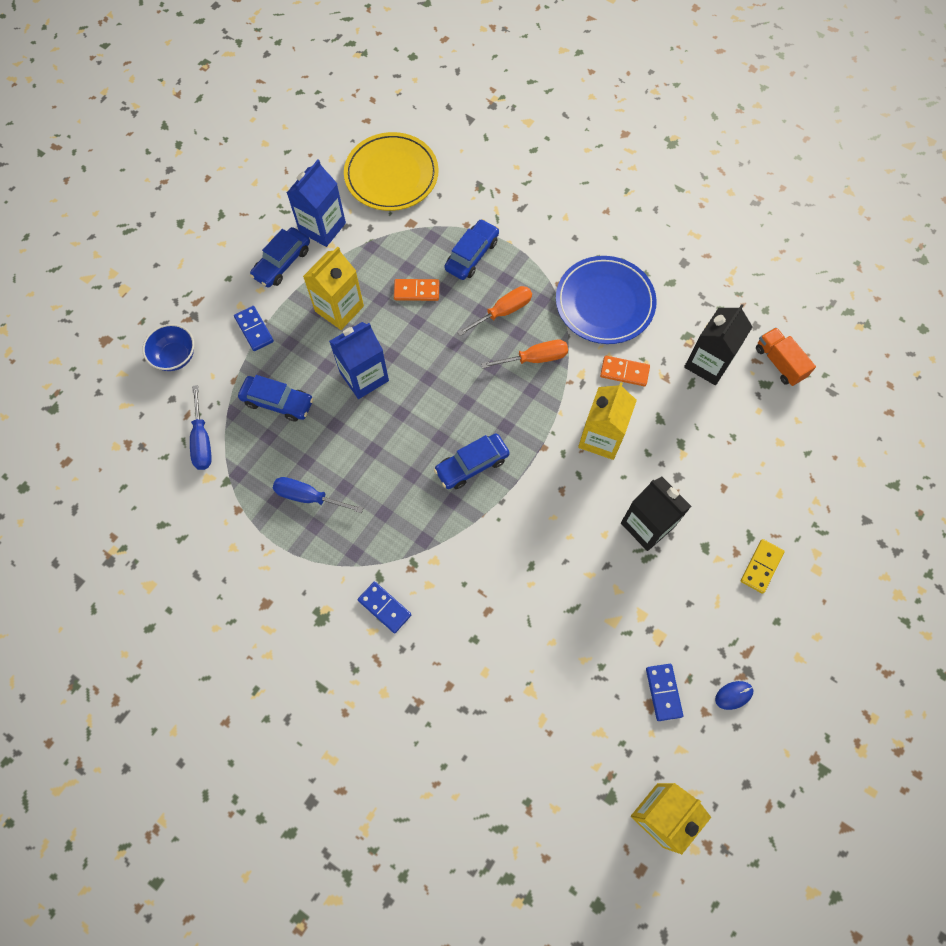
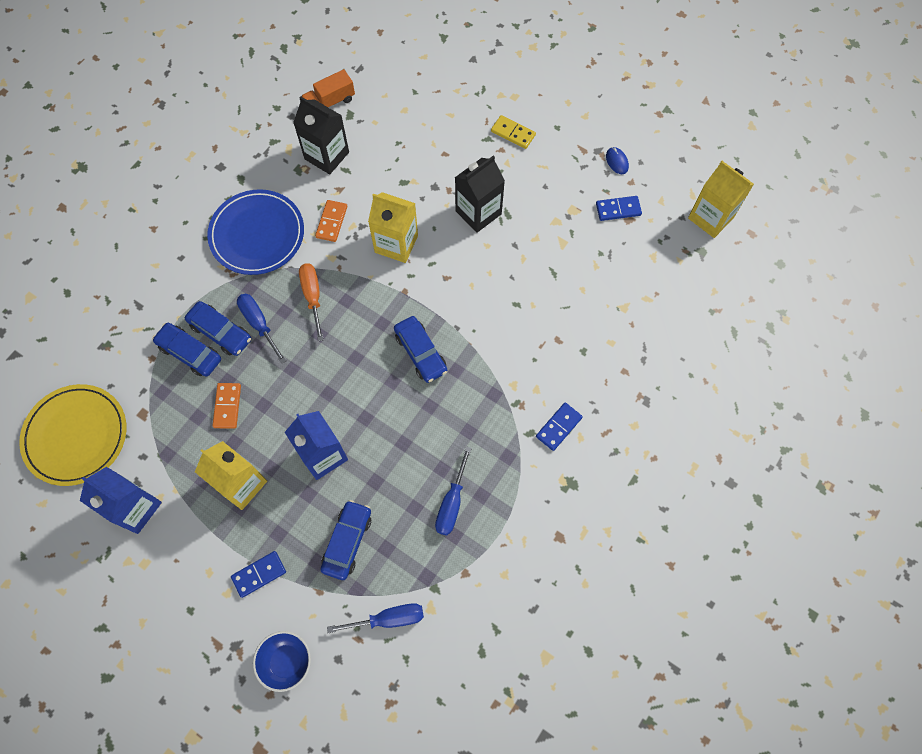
camera: 90 degrees left, 0 degrees up
blue car [250,227,310,287] -> blue car moved to [185,301,251,356]
orange screwdriver [457,286,532,336] -> blue screwdriver [237,293,287,364]

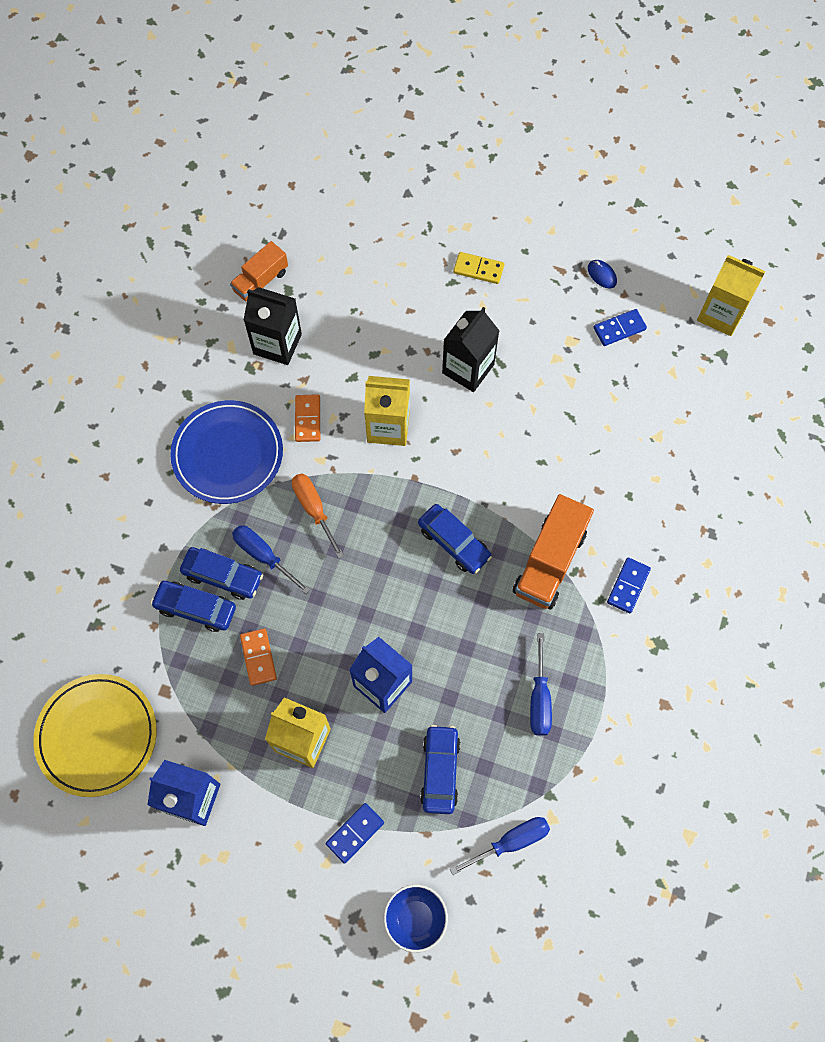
camera: 15 degrees left, 0 degrees up
none -> orange truck [513,494,594,609]

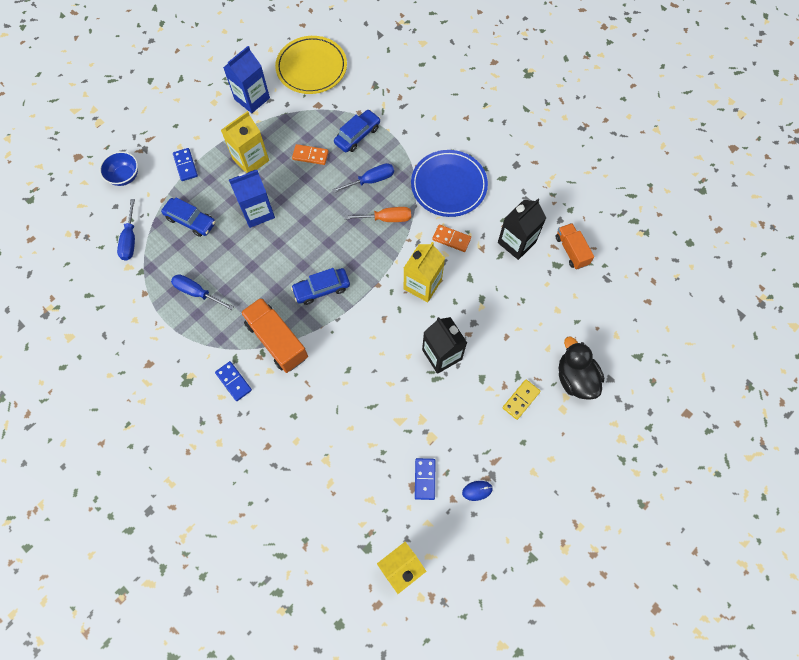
camera: 115 degrees right, 0 degrees up
blue car [180,547,263,600] -> none
none -> black duck [559,337,604,400]

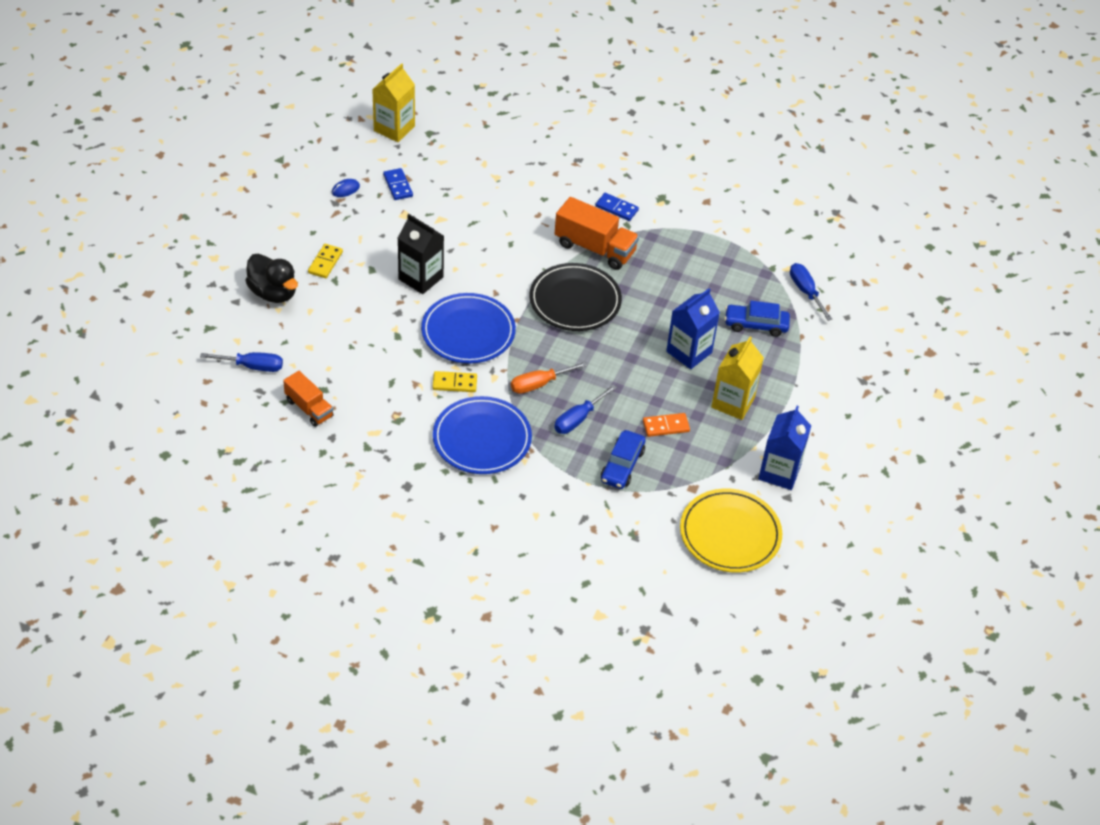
camera: 155 degrees right, 20 degrees down
blue bowl [99,151,138,186] -> none
blue screwdriver [171,274,234,310] -> blue screwdriver moved to [200,352,283,372]
blue domino [173,148,198,181] -> none
blue car [291,268,350,305] -> black plate [529,263,622,331]
yellow carton [404,242,445,302] -> blue plate [421,293,516,364]
orange domino [432,225,471,252] -> yellow domino [432,371,477,392]
black carton [498,199,546,260] -> none

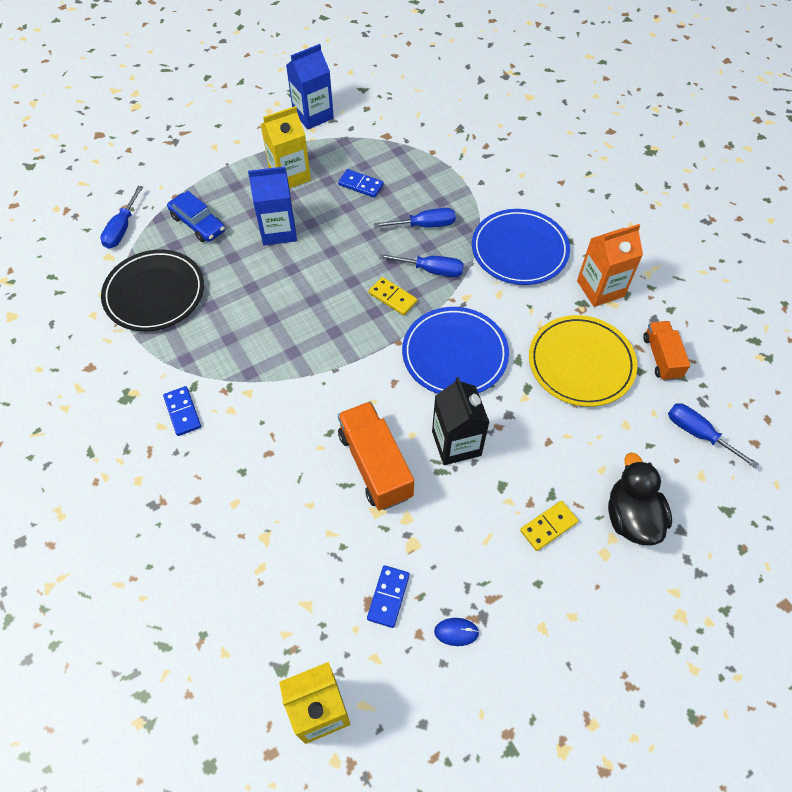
camera: 140 degrees left, 10 degrees up
yellow domino [432,371,477,392] -> yellow domino moved to [369,277,417,315]
orange screwdriver [511,362,588,394] -> blue screwdriver [379,254,464,277]
black plate [529,263,622,331] -> black plate moved to [101,250,204,331]
orange truck [555,197,639,270] -> orange truck moved to [338,401,414,510]
blue car [601,430,646,489] -> none
orange domino [643,413,690,437] -> blue domino [338,169,384,198]
yellow plate [680,489,782,573] -> yellow plate moved to [529,315,637,407]
none -> orange carton [577,224,643,307]

